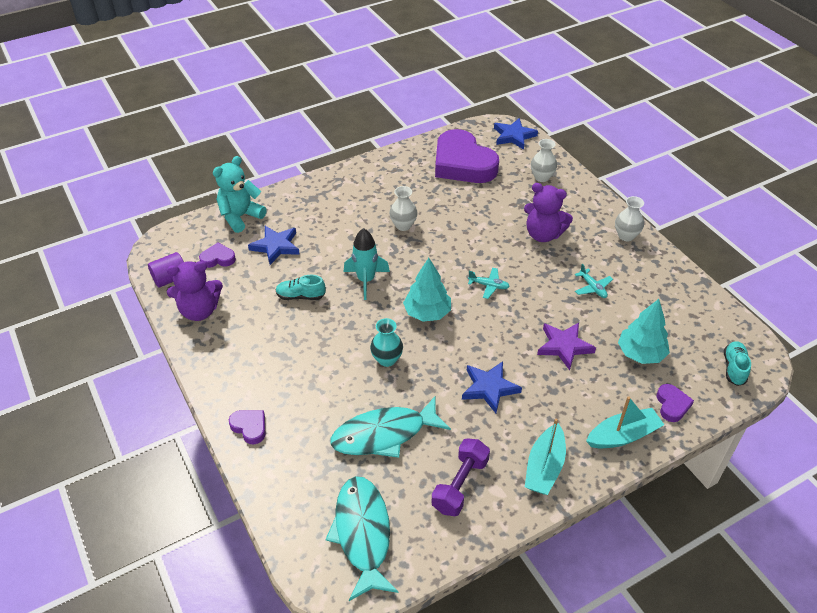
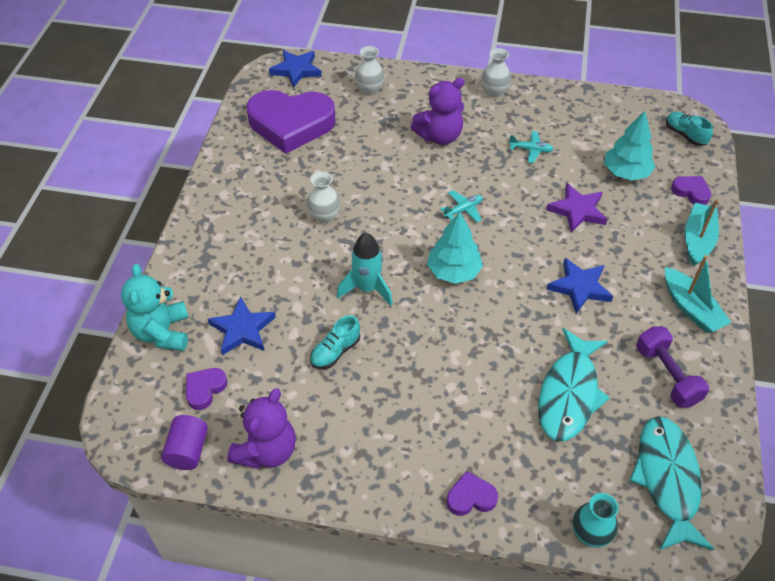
camera: 50 degrees left, 5 degrees up
turquoise fish [326,476,398,601] -> turquoise fish turned 60 degrees clockwise [629,416,715,550]
turquoise vase [370,318,403,367] -> turquoise vase moved to [573,493,618,547]

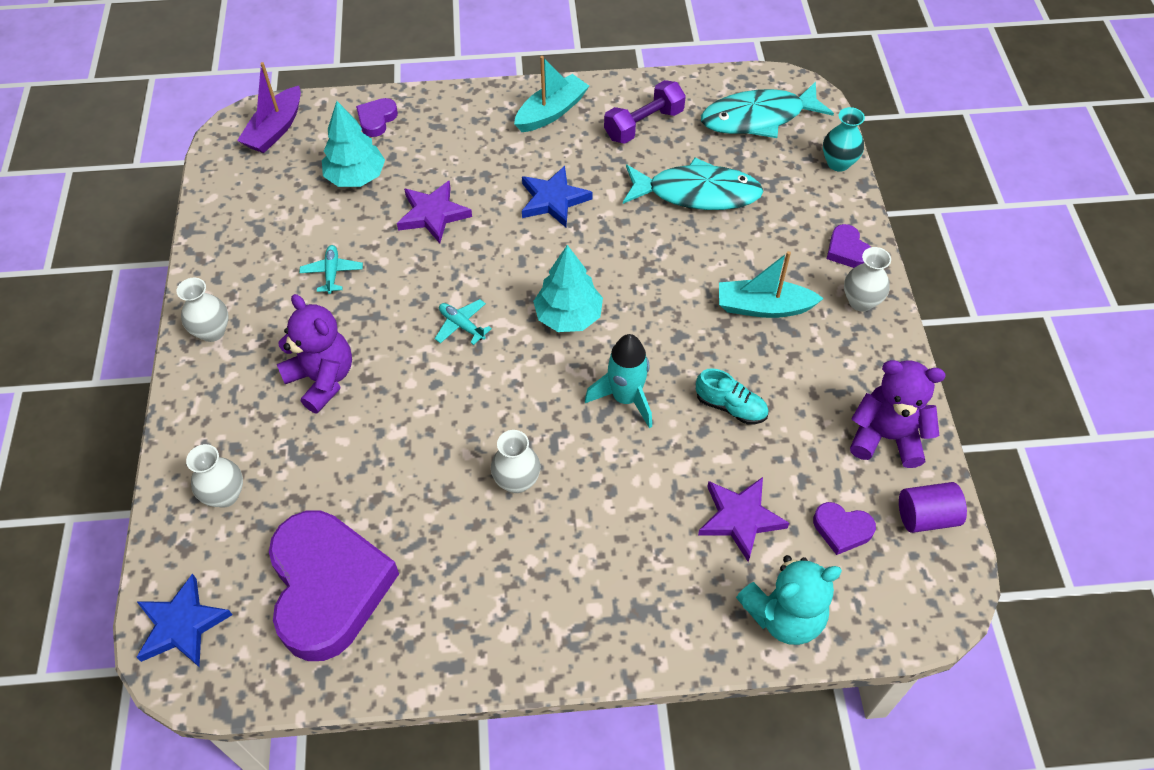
camera: 105 degrees left, 5 degrees up
blue star [208,296,276,355] -> purple star [698,477,789,562]
turquoise shoe [666,112,713,146] -> purple boat [237,62,301,153]
turquoise boat [685,199,719,266] -> turquoise boat moved to [719,251,824,318]
none -> white vase [844,247,891,312]

